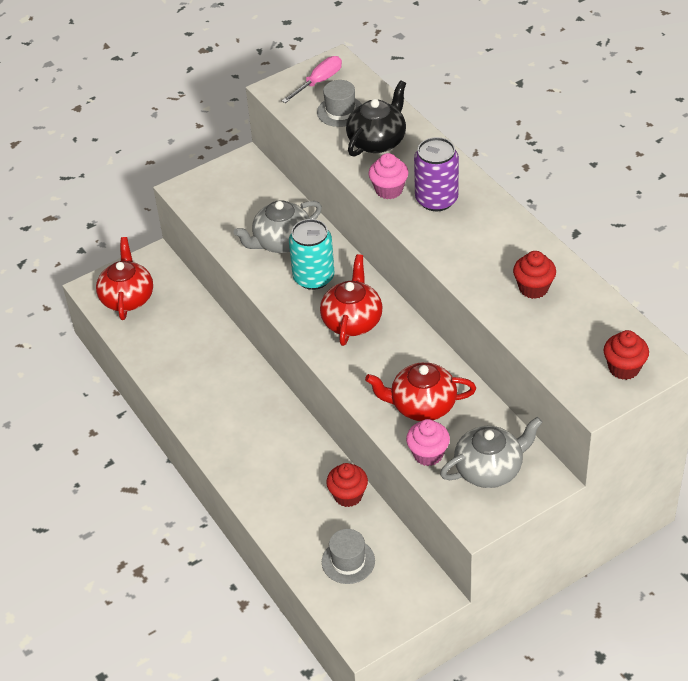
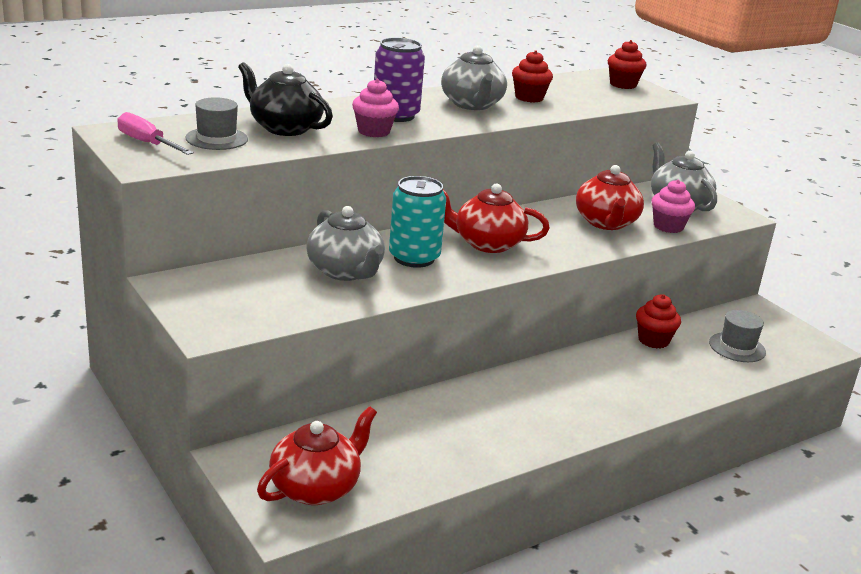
camera: 95 degrees left, 20 degrees down
red teapot [96,237,153,320] -> red teapot turned 135 degrees clockwise [257,406,377,505]
none -> grey teapot [441,45,507,110]

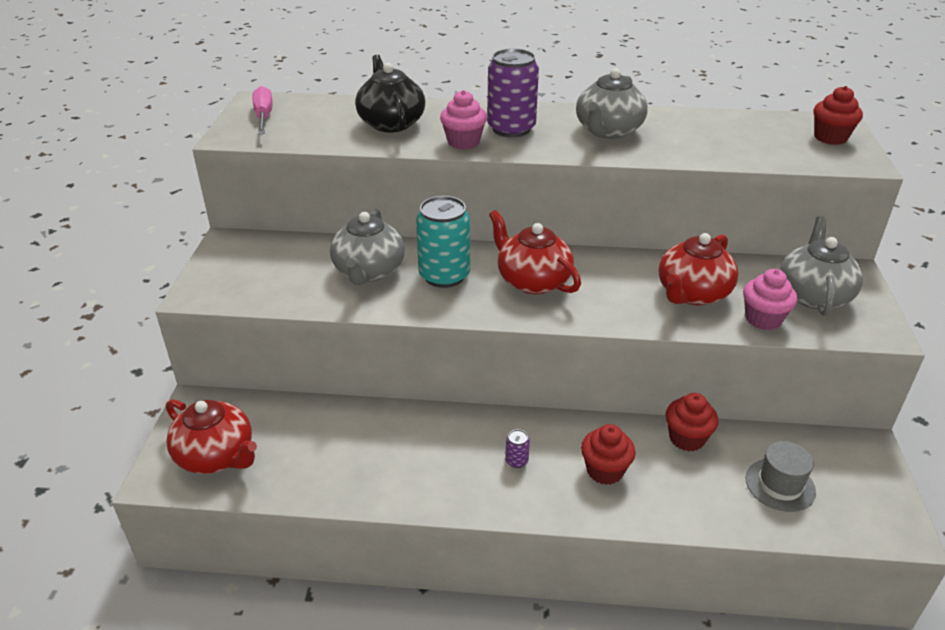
camera: 40 degrees right, 10 degrees up
grey hat [185,97,248,150] -> none
red teapot [257,406,377,505] -> red teapot turned 45 degrees clockwise [166,399,257,474]
red cupcake [512,50,553,103] -> red cupcake moved to [581,424,636,485]
none -> purple can [505,429,530,468]

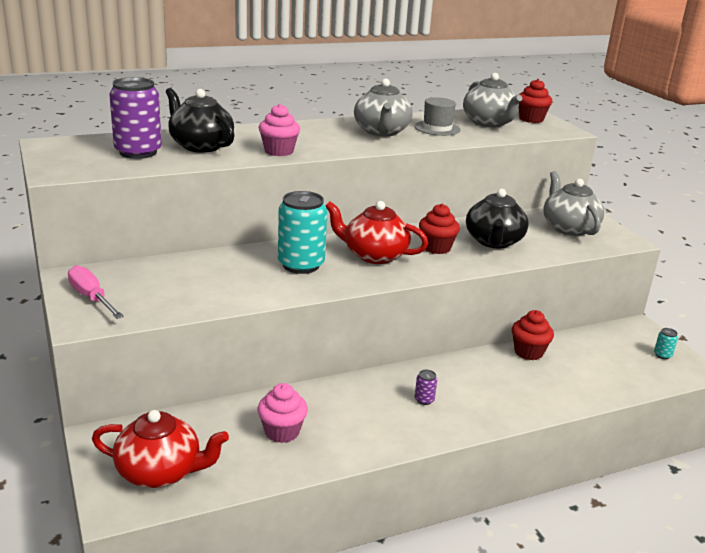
camera: 30 degrees left, 10 degrees down
pink screwdriver [253,86,272,134] -> pink screwdriver moved to [68,265,124,319]
grey teapot [330,209,405,285] -> grey teapot moved to [463,73,522,127]
purple can [487,48,539,137] -> purple can moved to [109,77,162,159]
red cupcake [581,424,636,485] -> red cupcake moved to [419,204,460,254]
red teapot [659,233,738,305] -> black teapot [466,189,529,248]
pink cupcake [743,269,797,330] -> pink cupcake moved to [258,383,308,443]
grey hat [745,441,816,512] -> grey hat moved to [415,97,460,136]
none -> turquoise can [654,328,678,359]

